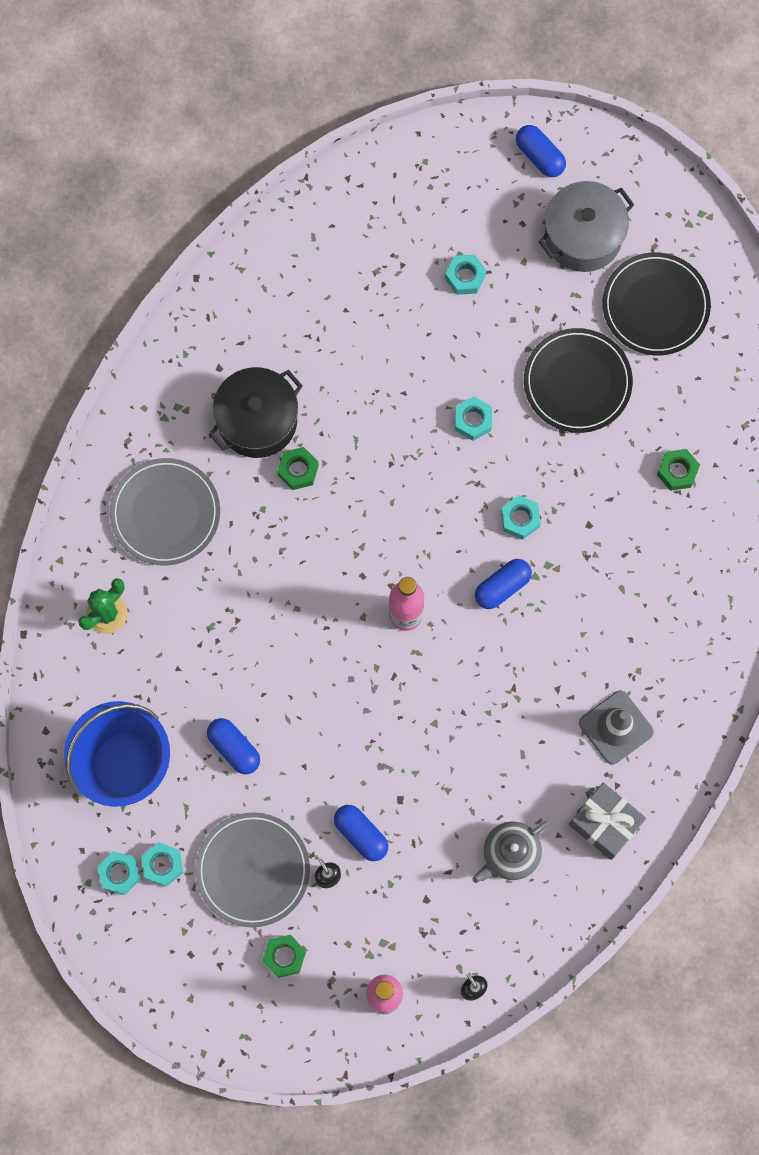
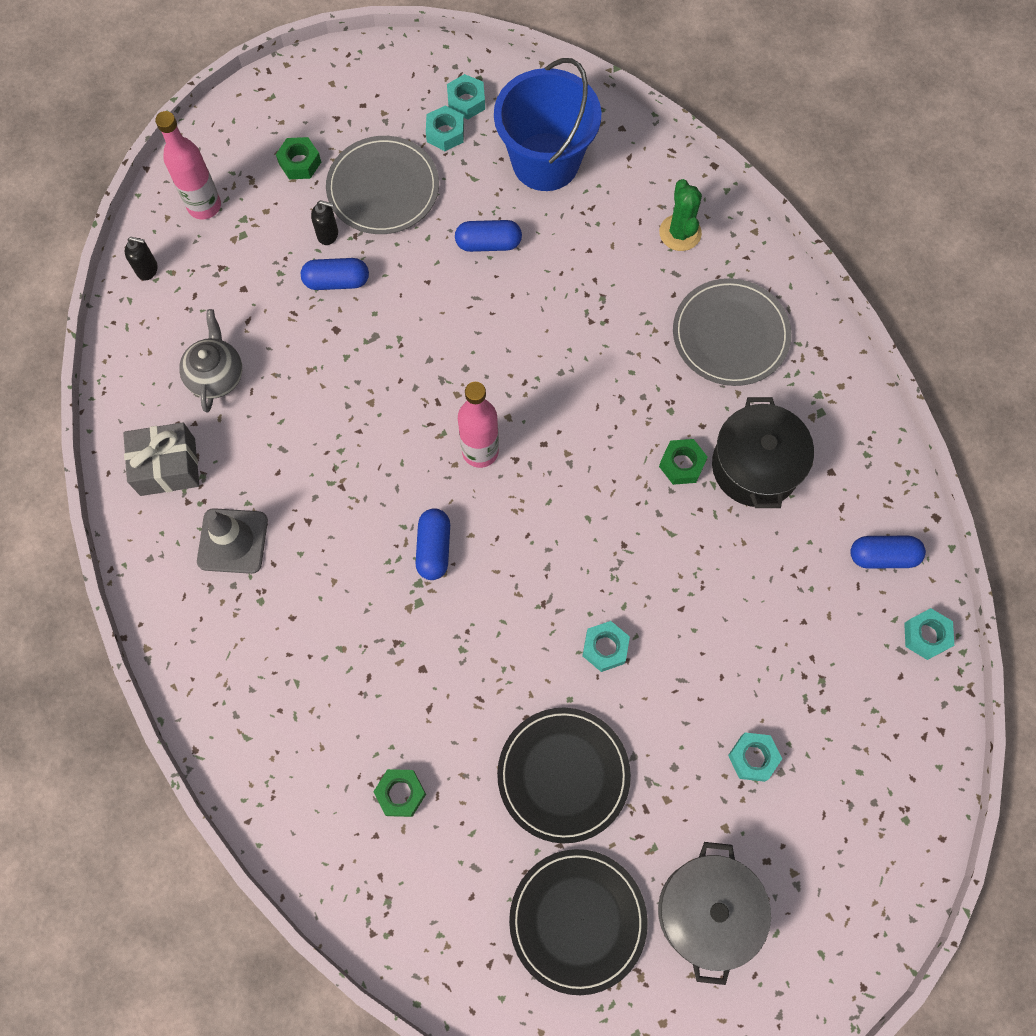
camera: 130 degrees right, 5 degrees down
turquoise nut [501,495,541,539] -> turquoise nut moved to [904,608,954,660]
blue capsule [516,125,566,177] -> blue capsule moved to [850,536,926,568]

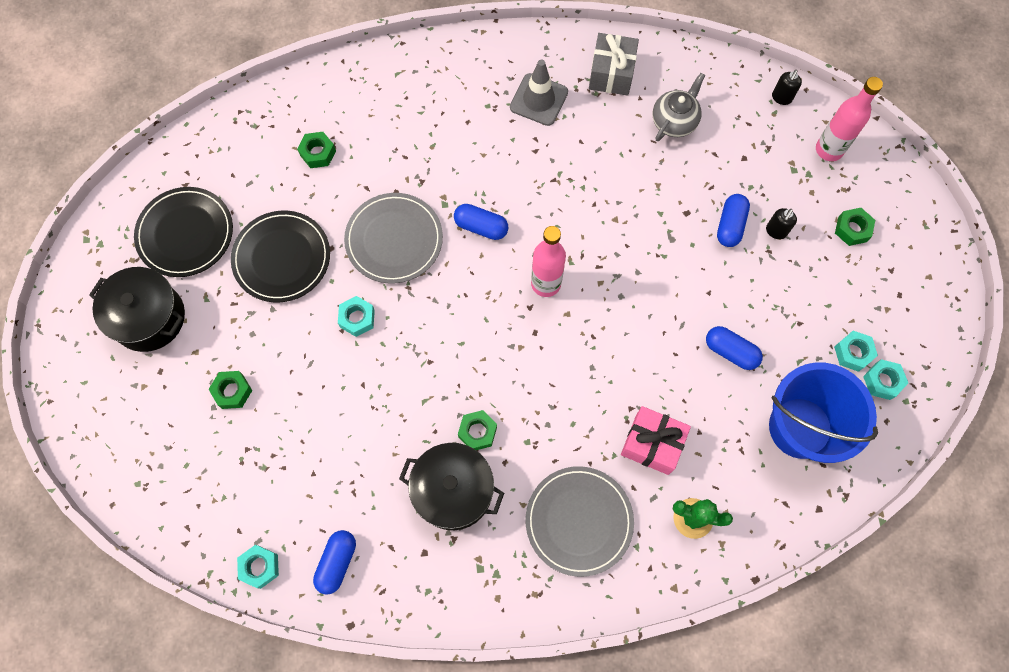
camera: 110 degrees right, 0 degrees up
grey teapot [179,309,242,412] -> grey teapot turned 75 degrees counterclockwise [653,73,705,141]
grey plate [326,136,439,234] -> grey plate moved to [344,193,443,284]
blue capsule [455,220,522,252] -> blue capsule turned 75 degrees counterclockwise [706,326,763,370]
grey pot [658,842,771,985] -> black pot [89,267,185,352]
turquoise nut [728,733,782,782] -> green nut [208,371,253,409]
none -> pink gift [621,406,691,475]

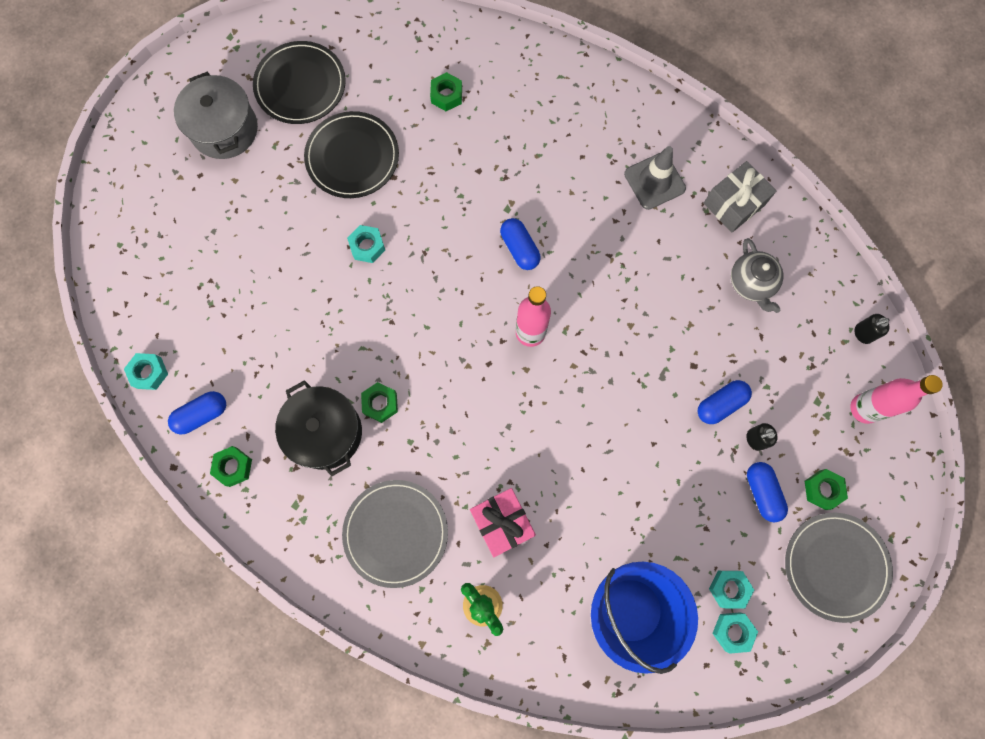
camera: 40 degrees right, 5 degrees up
black pot [89,267,185,352] -> grey pot [174,72,258,159]
green nut [208,371,253,409] -> green nut moved to [210,446,252,487]
grey plate [344,193,443,284] -> grey plate moved to [785,513,893,623]
grey teapot [653,73,705,141] -> grey teapot turned 90 degrees clockwise [731,238,783,313]
blue capsule [706,326,763,370] -> blue capsule moved to [747,462,788,522]

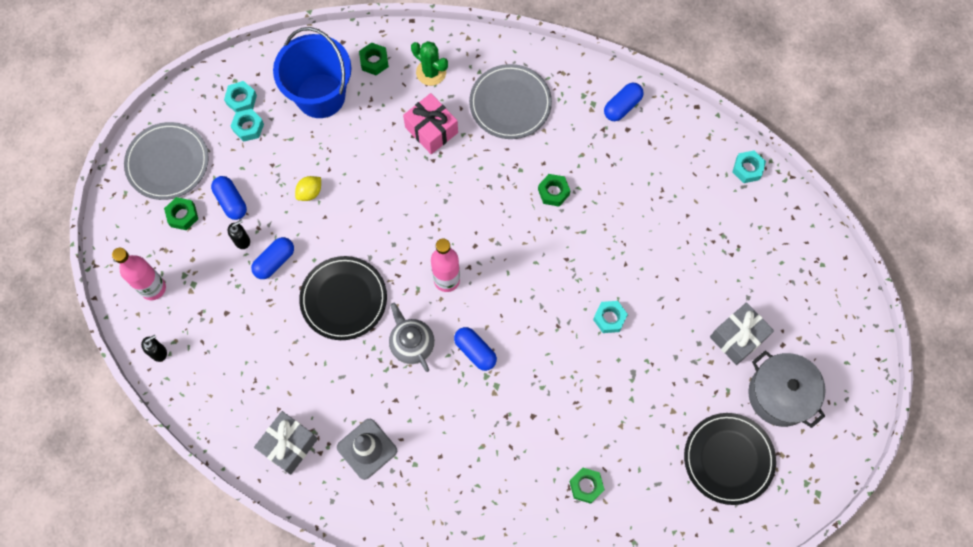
camera: 165 degrees right, 5 degrees down
blue capsule [168,391,226,434] -> blue capsule moved to [604,82,644,121]
green nut [210,446,252,487] -> green nut moved to [359,42,389,75]
black pot [275,380,362,476] -> none
black plate [304,111,399,198] -> black plate moved to [299,256,387,340]
grey teapot [731,238,783,313] -> grey teapot moved to [389,303,435,372]
none -> yellow lemon [295,176,321,201]
none -> grey gift [710,302,774,365]

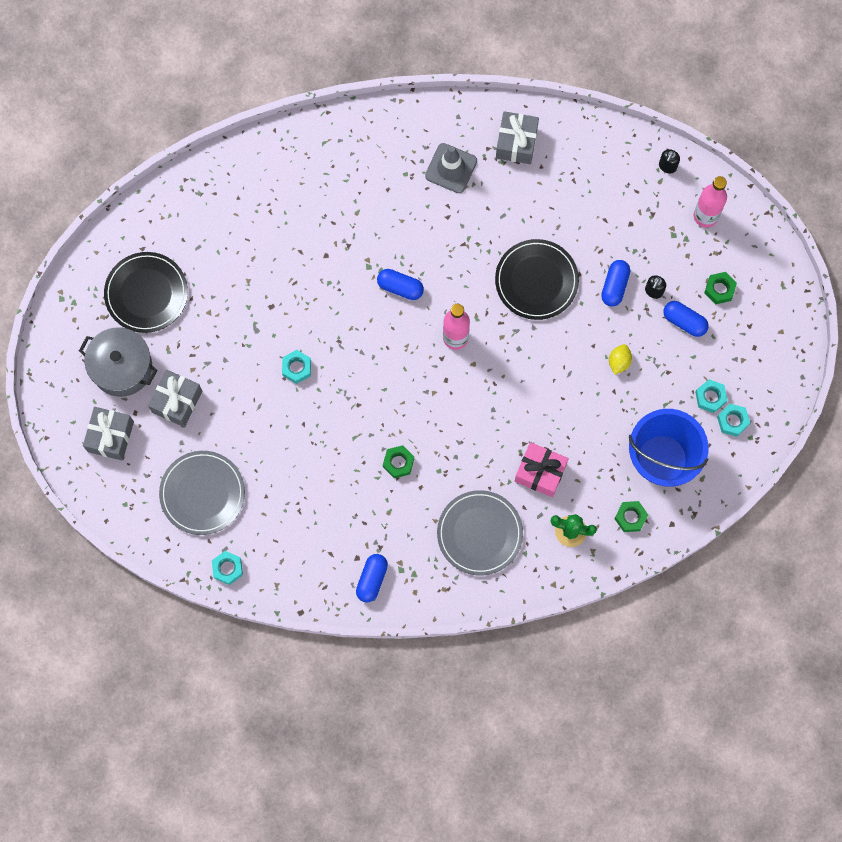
camera: 155 degrees right, 5 degrees up
grey plate [124,122,209,200] -> grey plate moved to [159,451,245,535]
grey teapot [389,303,435,372] -> none
green nut [569,468,605,504] -> none
none -> grey gift [83,407,134,461]

